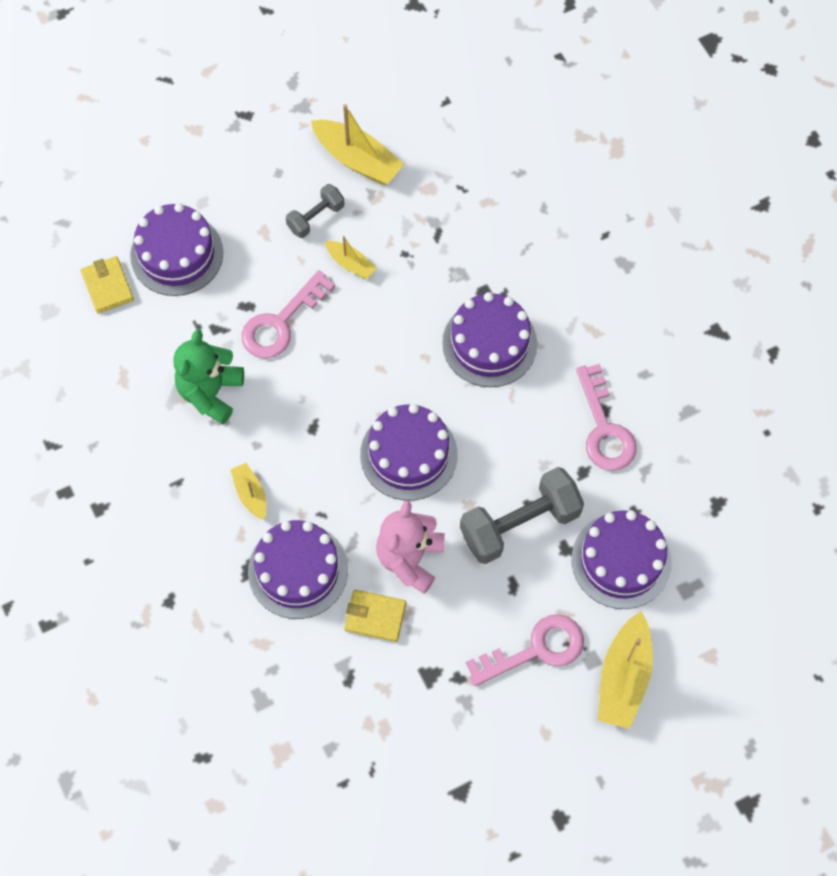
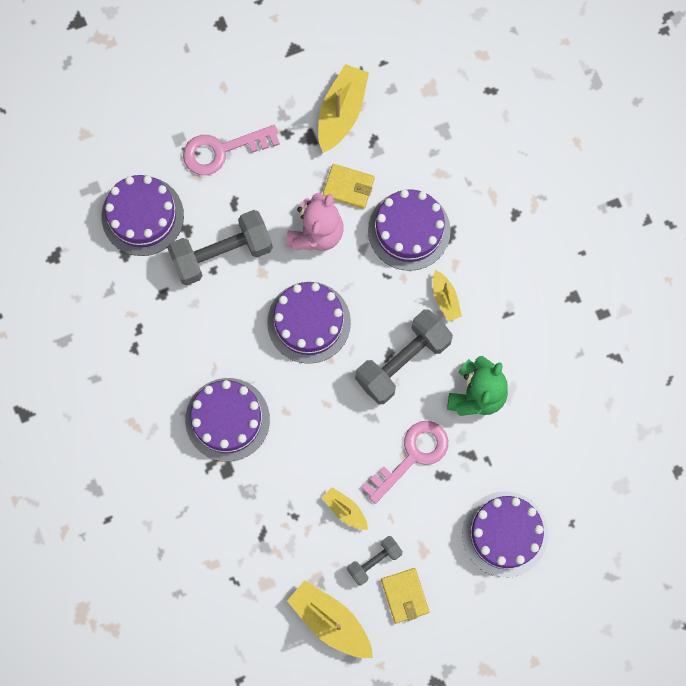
camera: 175 degrees left, 10 degrees up
yellow wallet [81,256,134,313] -> yellow wallet moved to [381,568,429,624]
pink key [576,364,637,471] -> none
yellow boat [598,611,653,729] -> yellow boat moved to [318,64,369,153]
none -> grey dumbbell [355,309,453,404]

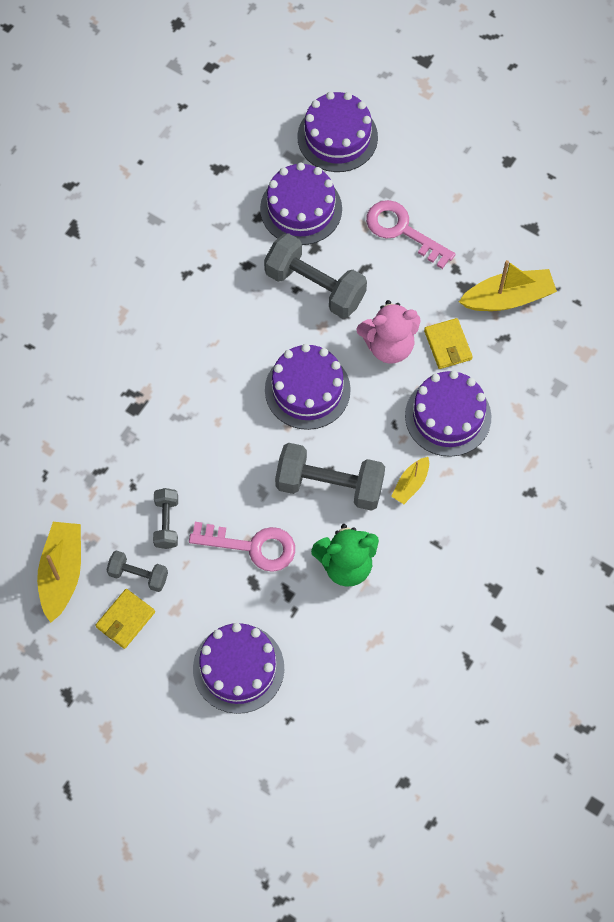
camera: 55 degrees right, 10 degrees down
purple cake [185,378,270,462] -> purple cake moved to [298,92,378,172]
yellow boat [322,487,368,530] -> grey dumbbell [153,488,178,549]

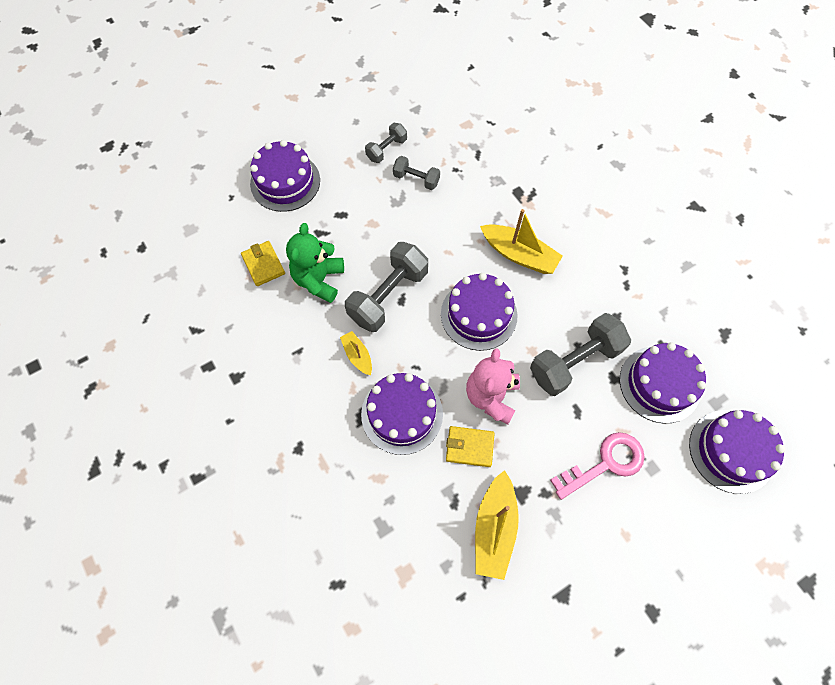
camera: 115 degrees right, 0 degrees up
yellow boat [37,522,81,623] -> yellow boat moved to [480,209,563,274]
yellow wallet [95,589,155,649] -> yellow wallet moved to [241,241,285,286]
pink key [189,522,295,572] -> none

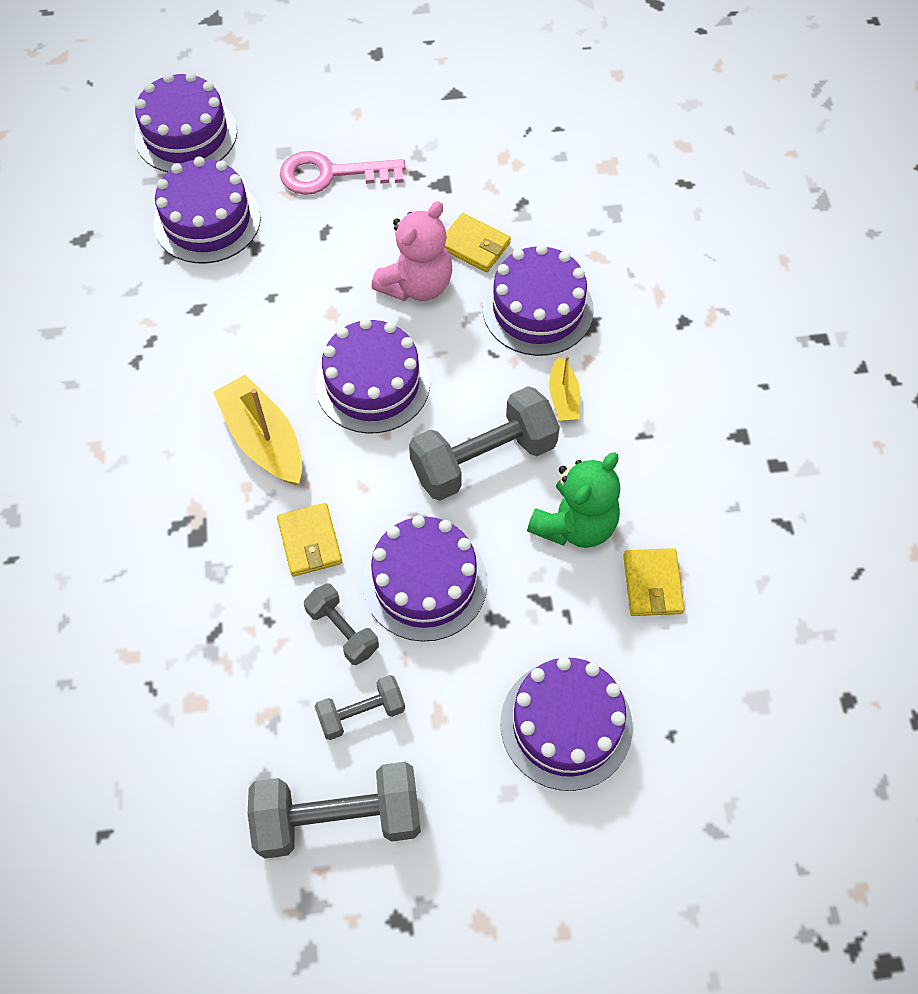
camera: 155 degrees left, 5 degrees down
yellow boat [475,470,519,580] -> none
grey dumbbell [530,313,631,396] -> grey dumbbell moved to [248,762,421,859]
none -> yellow wallet [277,503,342,576]
none -> purple cake [363,515,488,642]

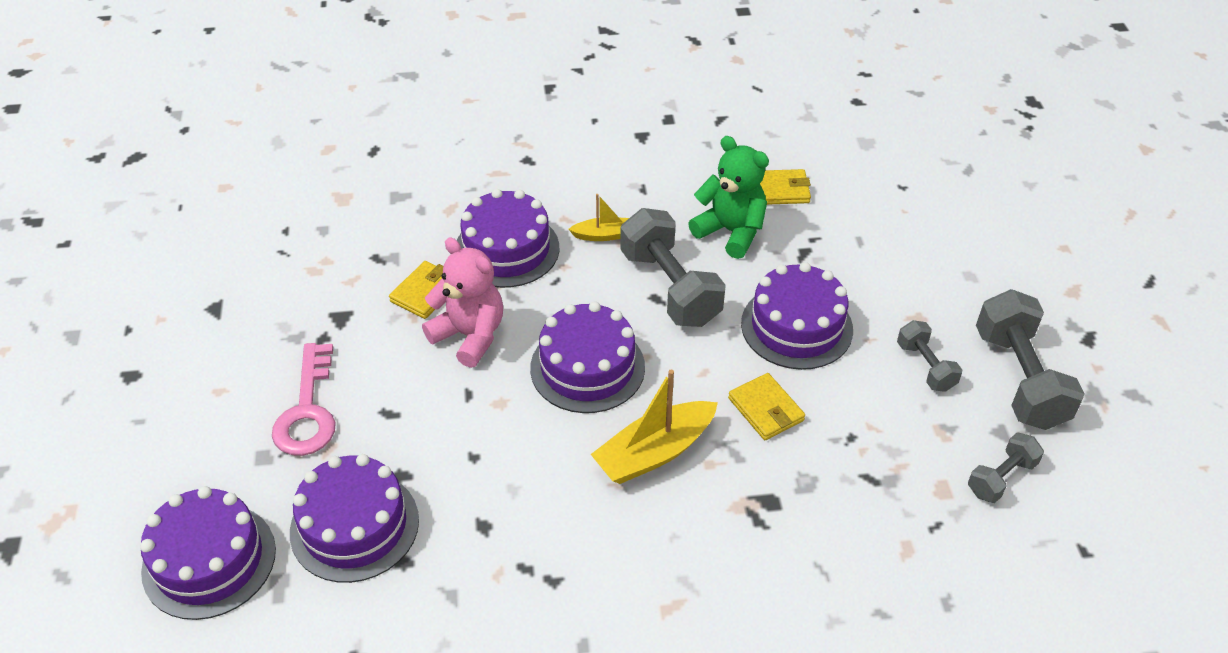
camera: 90 degrees left, 15 degrees down
yellow wallet [277,503,342,576] -> yellow wallet turned 75 degrees clockwise [728,373,805,440]
grey dumbbell [304,583,379,665] -> grey dumbbell moved to [968,432,1044,503]
purple cake [501,657,633,791] -> none

